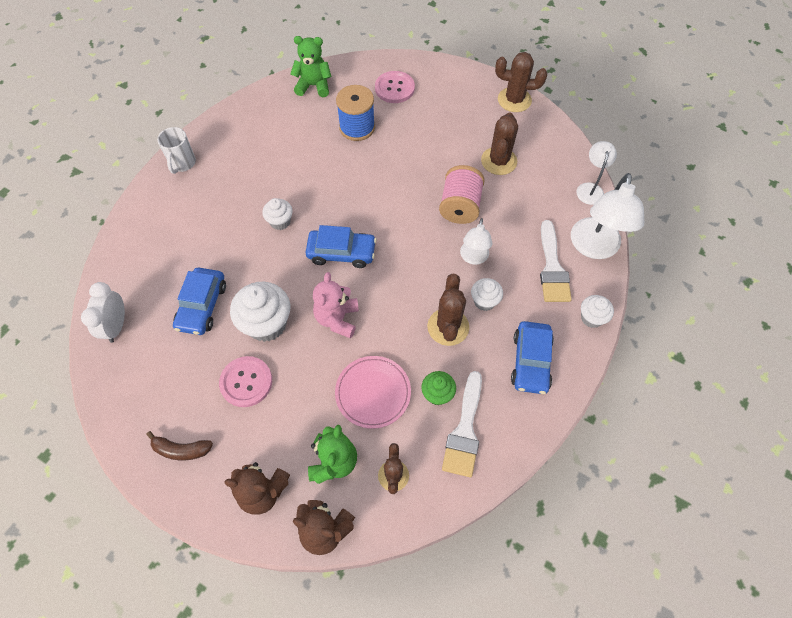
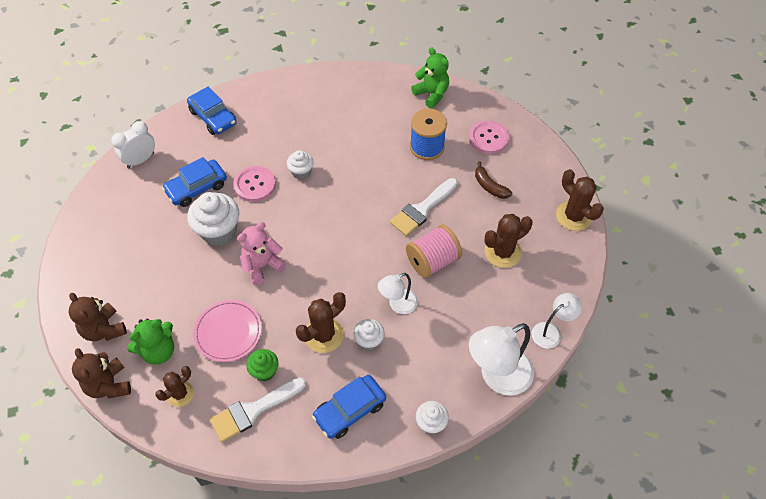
camera: 45 degrees right, 5 degrees down
brown banana [147,431,213,461] -> brown banana moved to [475,161,512,199]
white mug [157,127,196,174] -> none
pink button [219,356,272,407] -> pink button moved to [233,166,276,202]
blue car [306,225,377,268] -> blue car moved to [187,86,237,135]
white brush [540,220,572,302] -> white brush moved to [390,178,458,236]

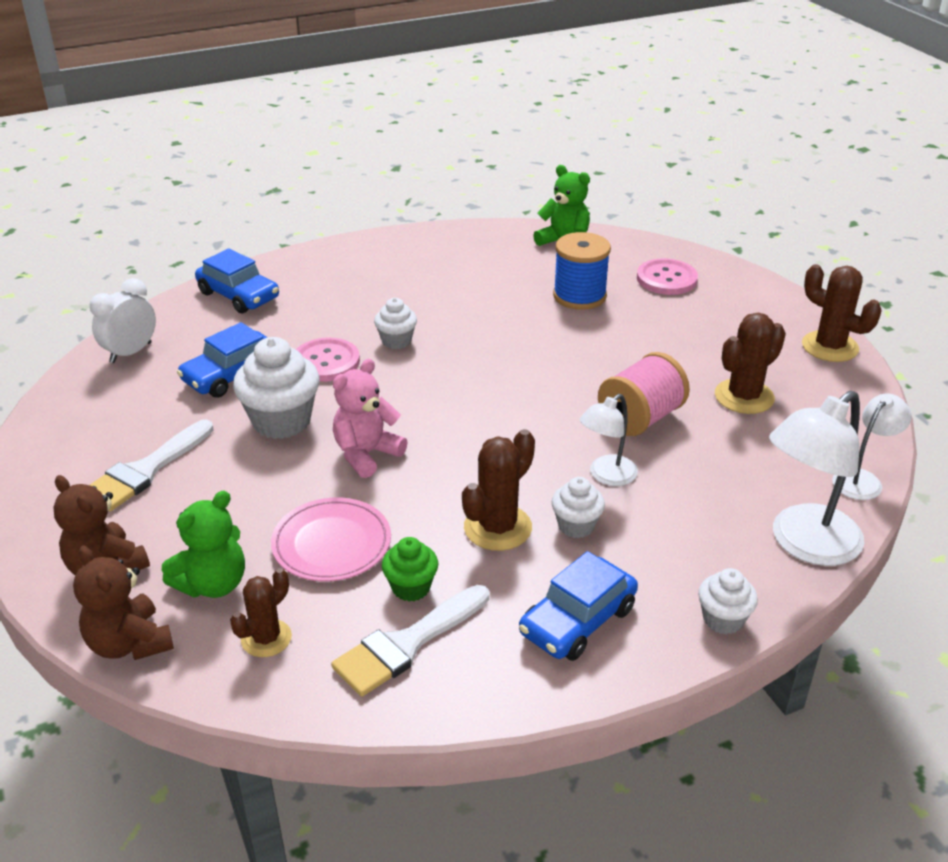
camera: 10 degrees left, 20 degrees down
white brush [390,178,458,236] -> white brush moved to [90,420,213,511]
brown banana [475,161,512,199] -> none

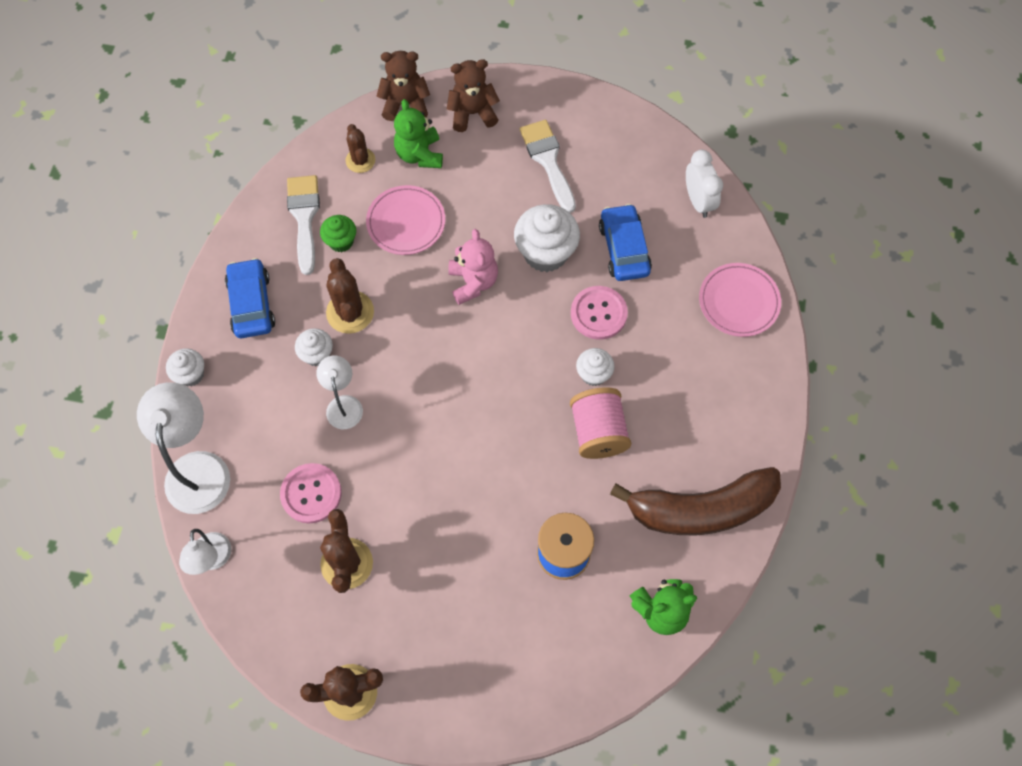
camera: 125 degrees right, 30 degrees up
blue car [195,248,279,313] -> pink plate [699,263,781,337]
pink spool [598,352,690,436] -> pink spool moved to [570,387,631,459]
pink button [637,258,698,295] -> pink button moved to [280,463,342,523]
none -> brown banana [610,467,781,535]

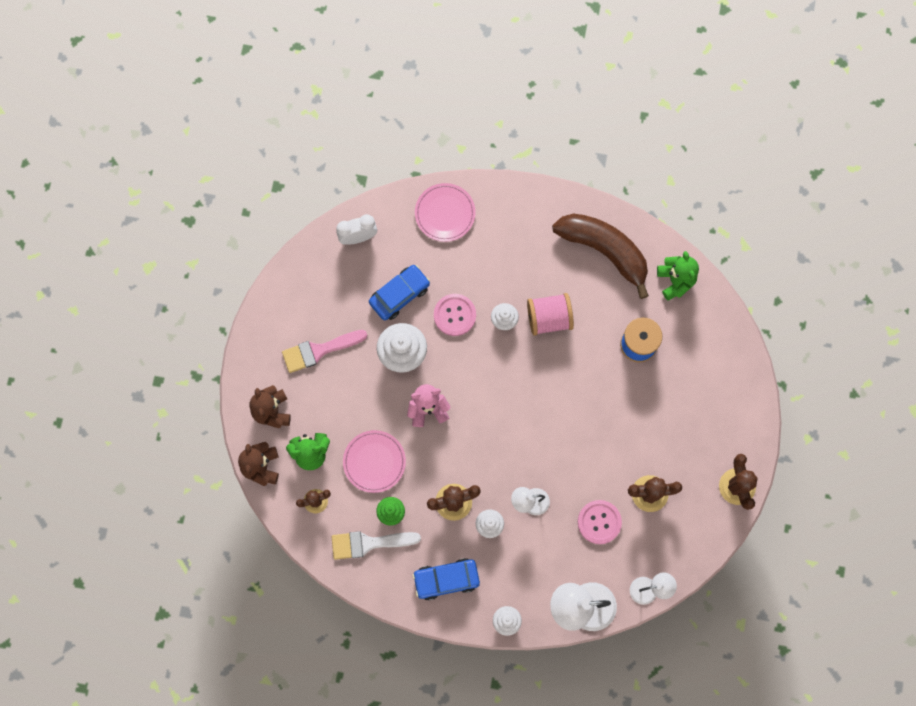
camera: 90 degrees left, 10 degrees up
white brush [520,120,576,213] -> pink brush [282,330,368,373]
blue car [599,204,652,281] -> blue car turned 150 degrees clockwise [369,265,430,320]
brown banana [610,467,781,535] -> brown banana turned 45 degrees counterclockwise [552,213,649,299]

